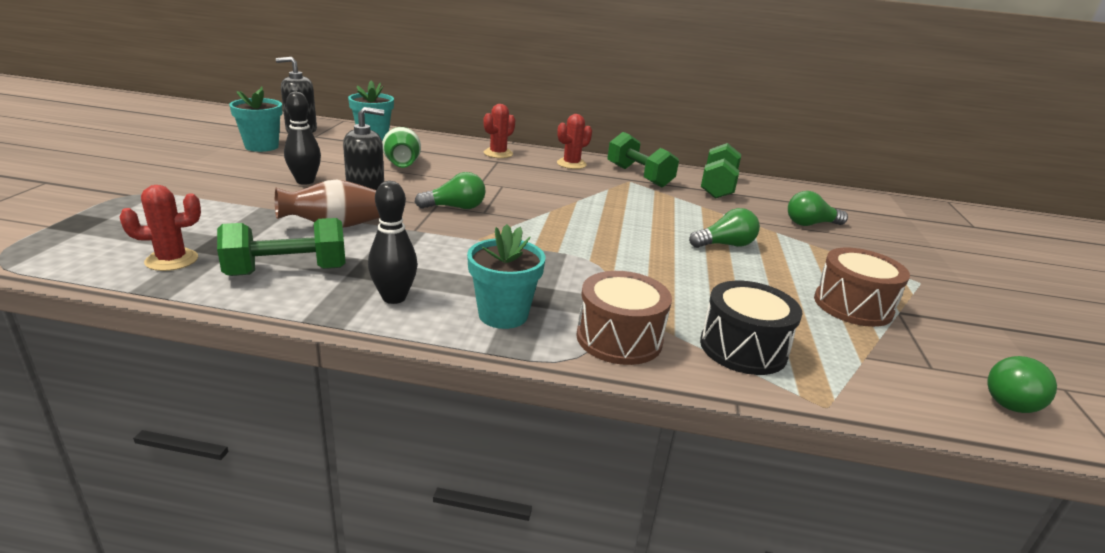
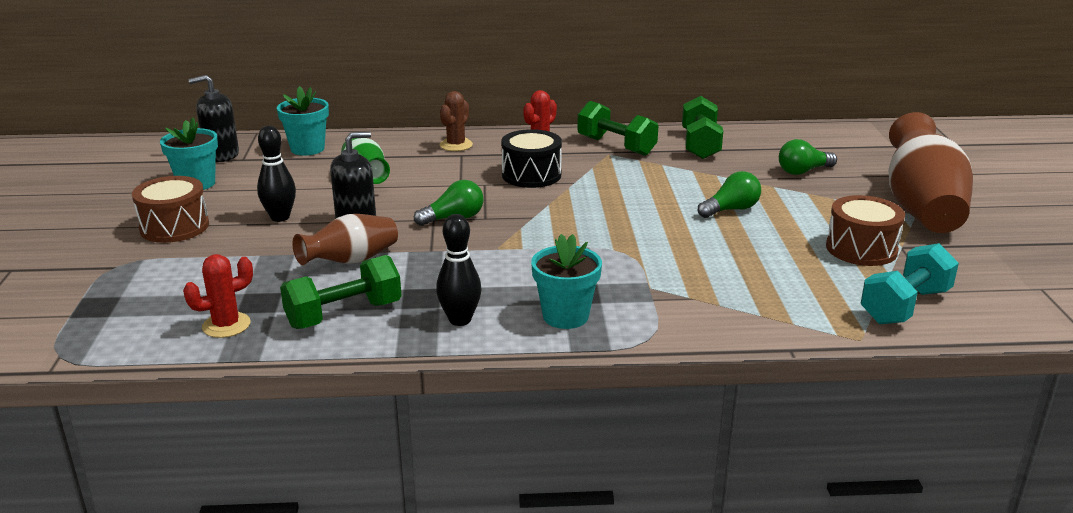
camera: 10 degrees left, 0 degrees up
red cactus [484,104,515,158] -> brown cactus [440,91,473,151]
brown drum [576,271,672,365] -> brown drum moved to [132,176,209,243]
black drum [700,281,803,375] -> black drum moved to [501,129,562,188]
green light bulb [987,356,1057,413] -> none
none -> turquoise dumbbell [860,243,959,324]
none -> brown vase [889,112,973,233]

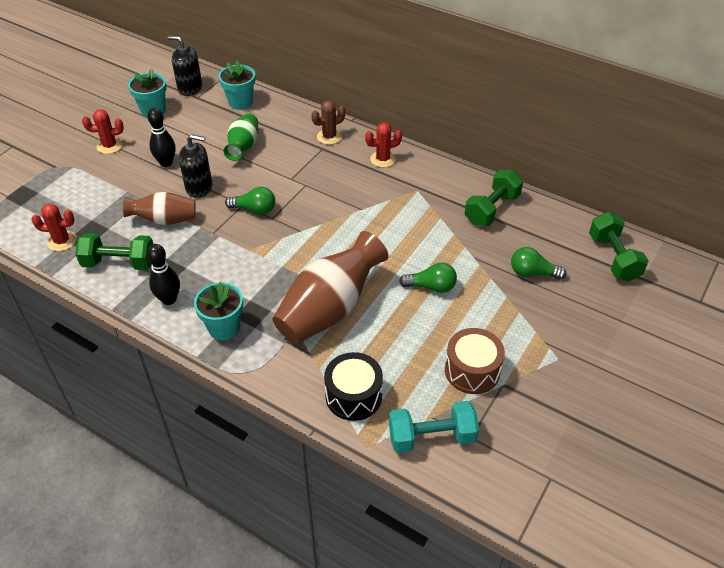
camera: 35 degrees right, 20 degrees up
brown drum [132,176,209,243] -> red cactus [82,109,124,154]
black drum [501,129,562,188] -> black drum moved to [324,352,383,421]
green dumbbell [577,101,658,156] -> green dumbbell moved to [589,212,649,281]
brown vase [889,112,973,233] -> brown vase moved to [273,231,388,344]

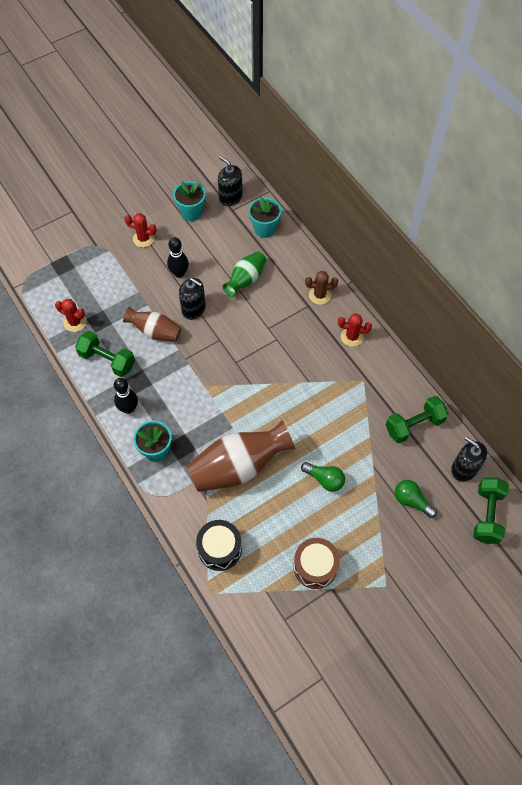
camera: 25 degrees right, 15 degrees up
green light bulb [225,187,275,215] -> none
turquoise dumbbell [389,401,479,453] -> none
none -> black soap dispenser [451,437,487,482]

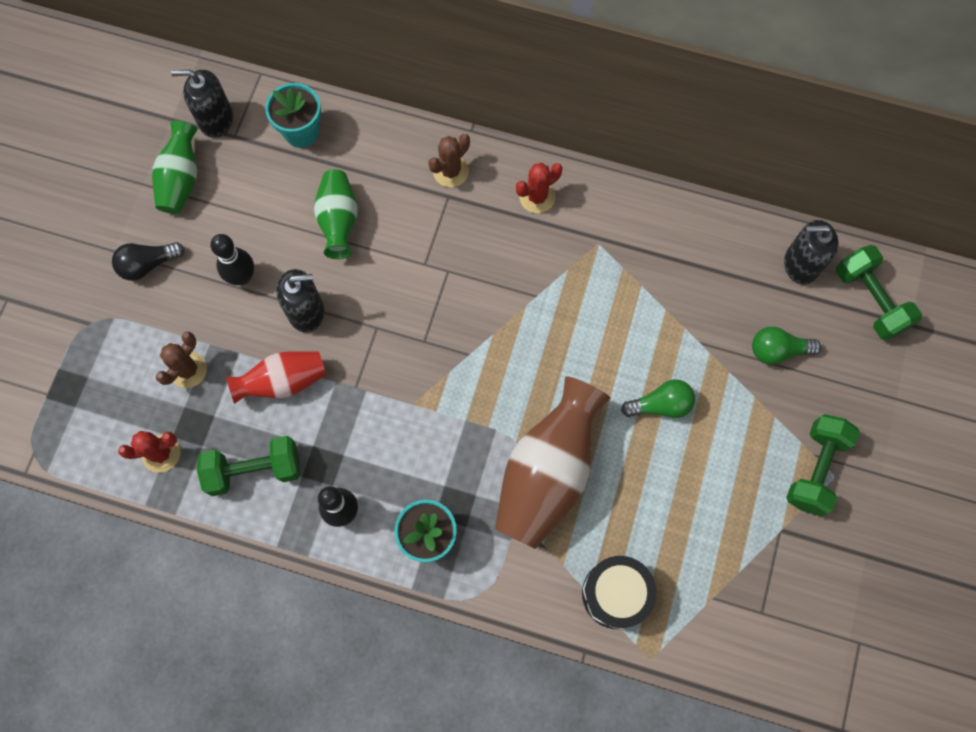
camera: 40 degrees left, 10 degrees up
brown vase [123,307,181,342] -> red vase [226,351,326,404]
red cactus [124,213,157,247] -> black light bulb [112,242,184,281]
turquoise flower pot [173,181,206,221] -> green vase [152,121,197,214]
brown drum [293,538,340,589] -> none
green dumbbell [386,396,449,443] -> green dumbbell moved to [786,414,860,516]
none -> brown cactus [156,332,207,388]

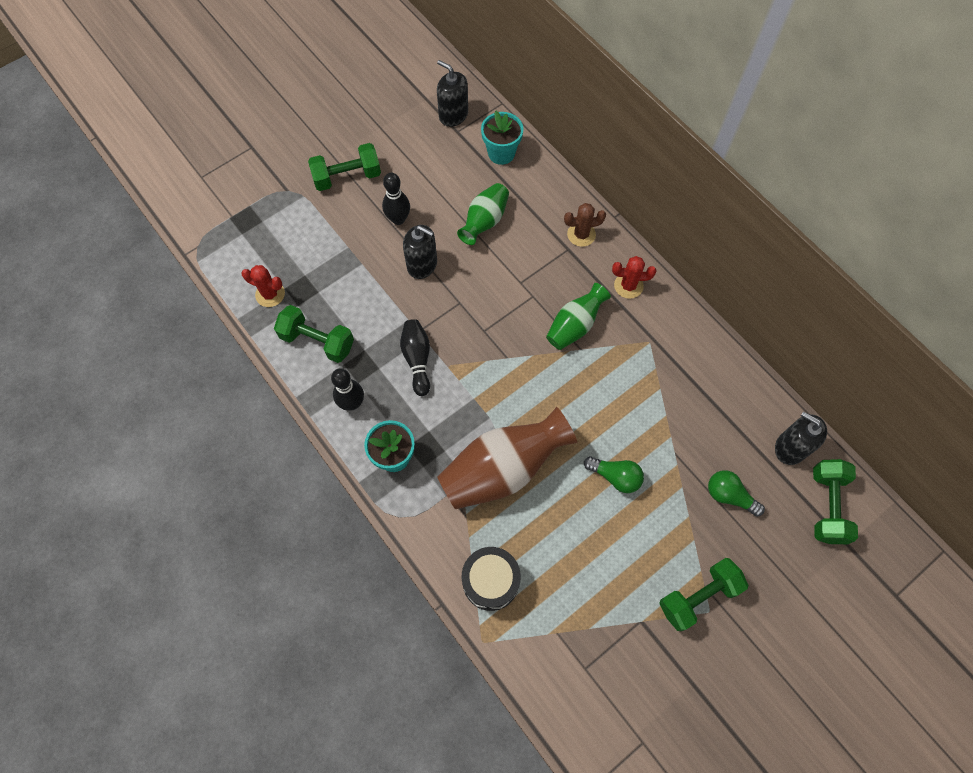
camera: 35 degrees right, 5 degrees down
black light bulb [112,242,184,281] -> green dumbbell [308,143,381,191]
green vase [152,121,197,214] -> green vase moved to [546,283,611,350]
brown cactus [156,332,207,388] -> none
red vase [226,351,326,404] -> none
none -> black bowling pin [400,319,430,396]

